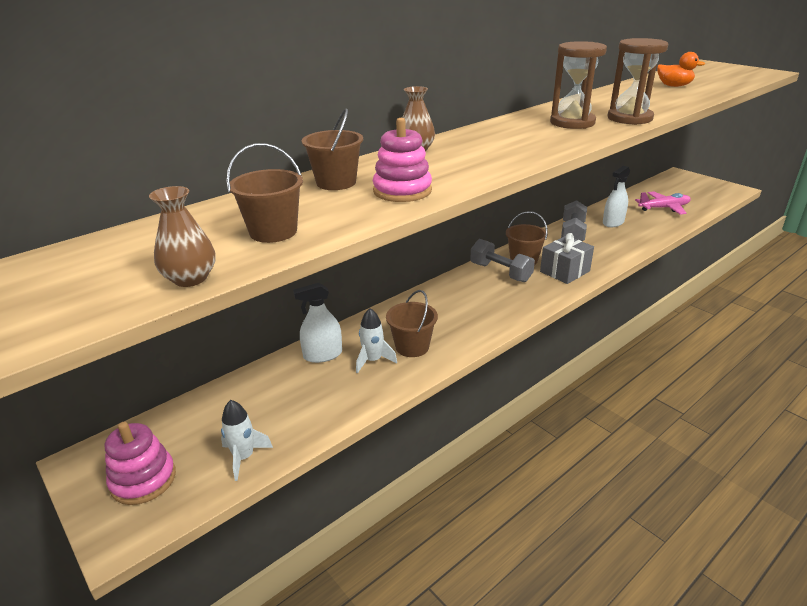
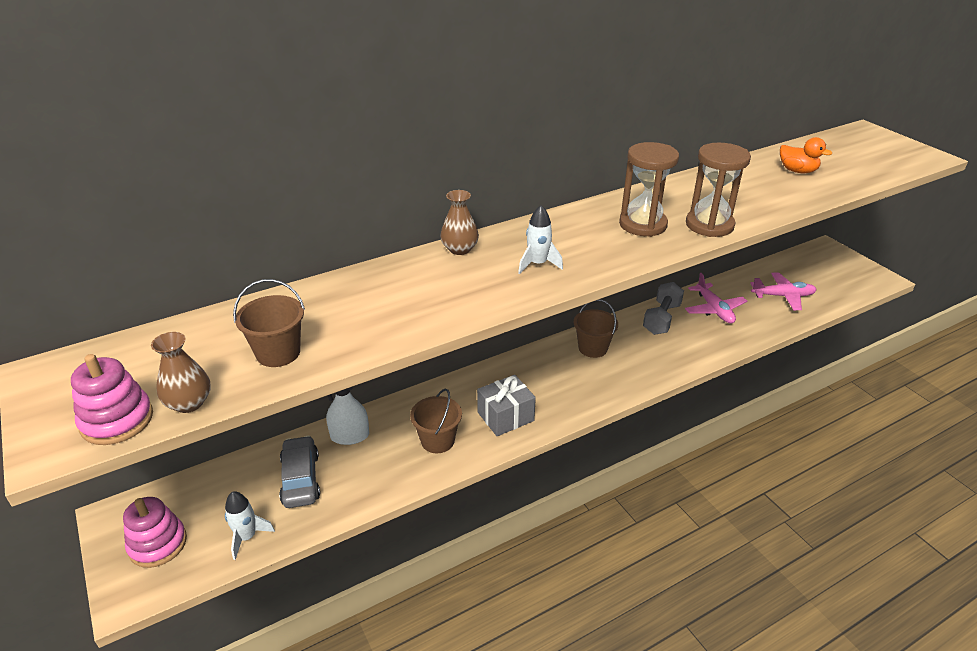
camera: 10 degrees right, 5 degrees up
brown bucket [302,108,363,190] -> none
white rocket [356,308,397,373] -> white rocket moved to [518,205,563,274]
pink stacking toy [373,118,432,202] -> pink stacking toy moved to [71,354,153,445]
grey dumbbell [470,239,535,282] -> none
grey gift [540,233,594,284] -> grey gift moved to [477,375,536,436]
white spray bottle [603,166,630,227] -> pink plane [685,273,747,324]
none -> grey car [279,436,320,508]

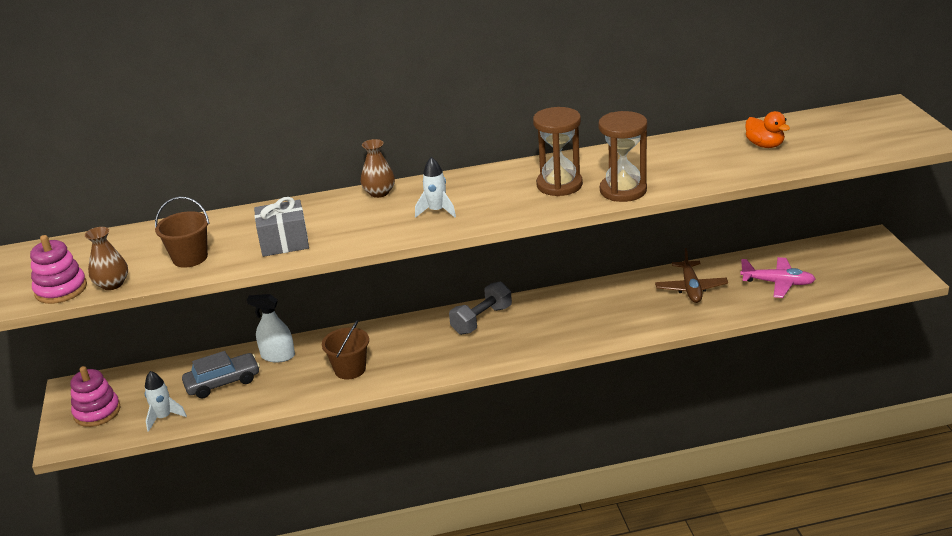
camera: 20 degrees right, 5 degrees down
grey car [279,436,320,508] -> grey car turned 60 degrees clockwise [182,351,260,398]
grey gift [477,375,536,436] -> grey gift moved to [254,197,309,257]
brown bucket [574,299,618,358] -> none
grey dumbbell [643,282,684,335] -> grey dumbbell moved to [449,282,512,335]
pink plane [685,273,747,324] -> brown plane [655,248,728,303]

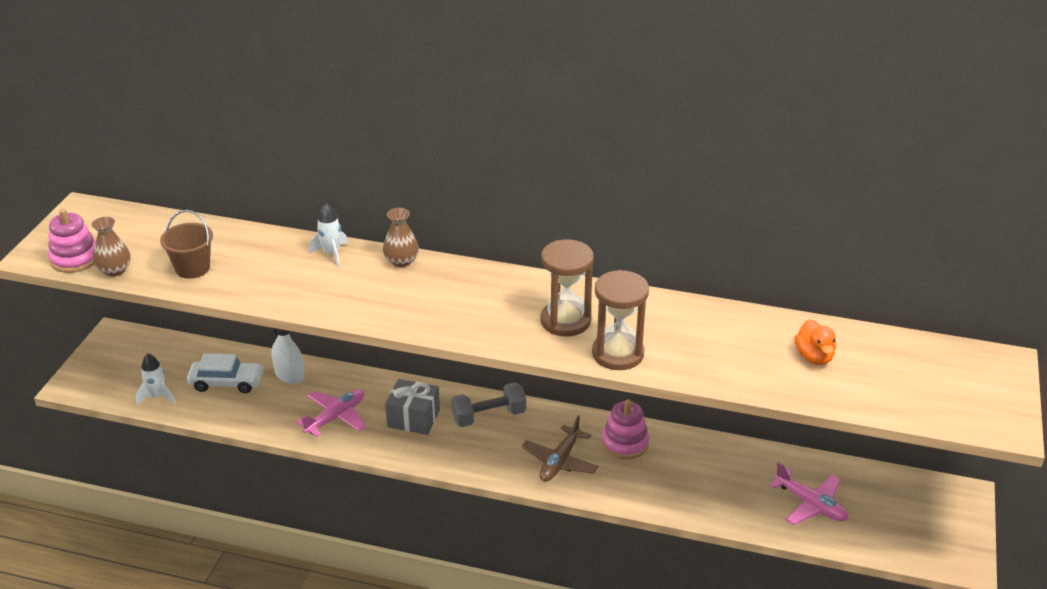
camera: 25 degrees right, 5 degrees up
pink stacking toy [70,366,121,427] -> pink stacking toy moved to [602,399,649,460]
grey car [182,351,260,398] -> white car [187,353,264,393]
grey gift [254,197,309,257] -> grey gift moved to [385,379,440,435]
brown bucket [322,320,369,379] -> pink plane [296,389,366,437]
white rocket [415,157,456,218] -> white rocket moved to [308,204,348,267]
brown plane [655,248,728,303] -> brown plane moved to [522,415,598,482]

